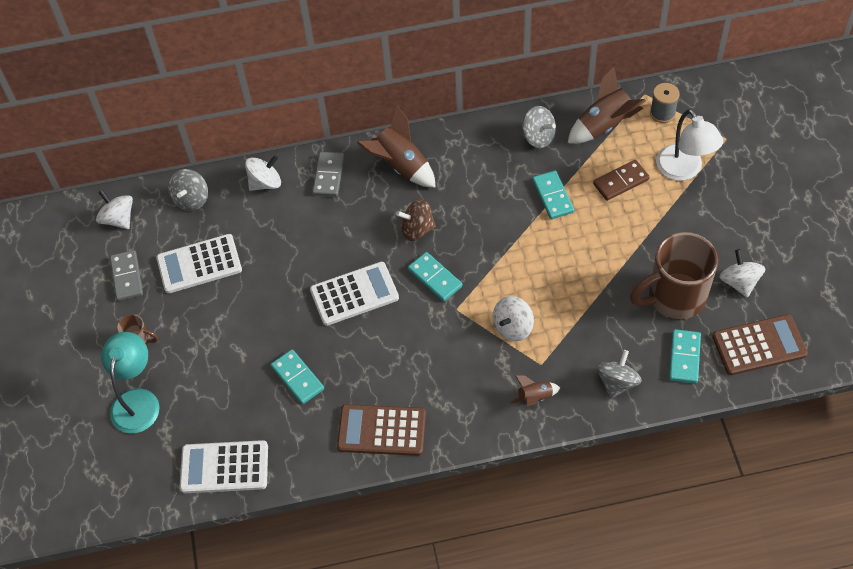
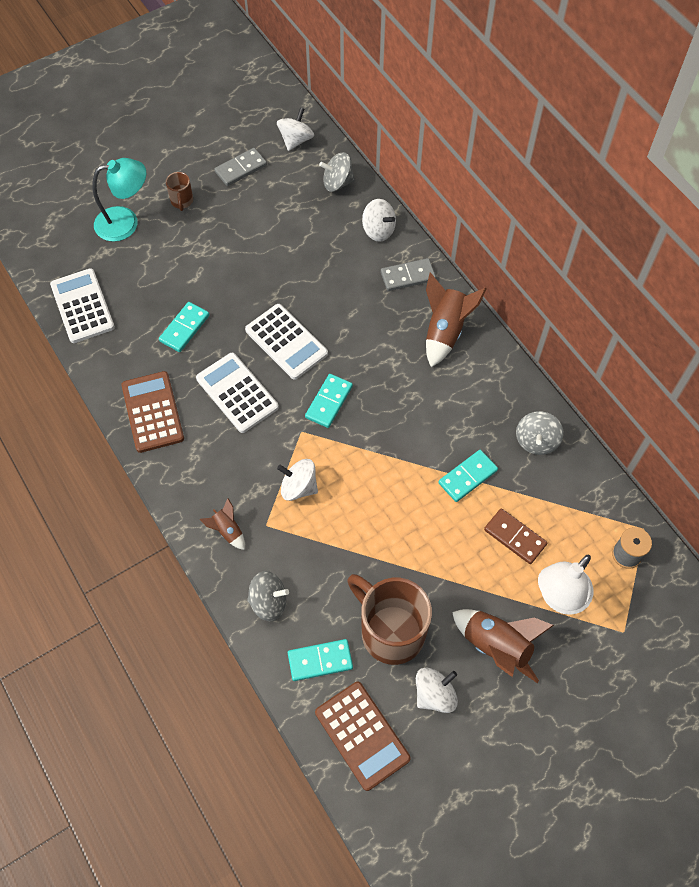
camera: 65 degrees right, 5 degrees up
white calculator [156,234,242,294] -> white calculator moved to [196,353,279,433]
brown spinning top [396,199,436,241] -> none
brown rocket [568,67,646,144] -> brown rocket moved to [452,609,554,683]

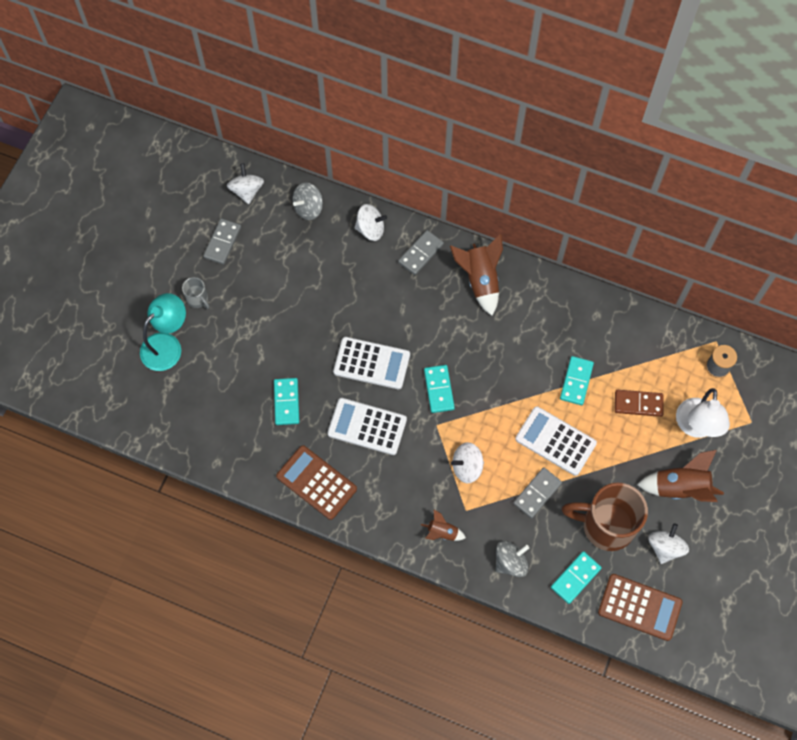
camera: 35 degrees left, 5 degrees up
white calculator [50,268,115,343] -> white calculator moved to [515,406,597,476]
brown mug [166,172,193,211] -> grey mug [182,277,210,309]
grey spinning top [516,411,564,455] -> none
none -> grey domino [513,467,562,518]

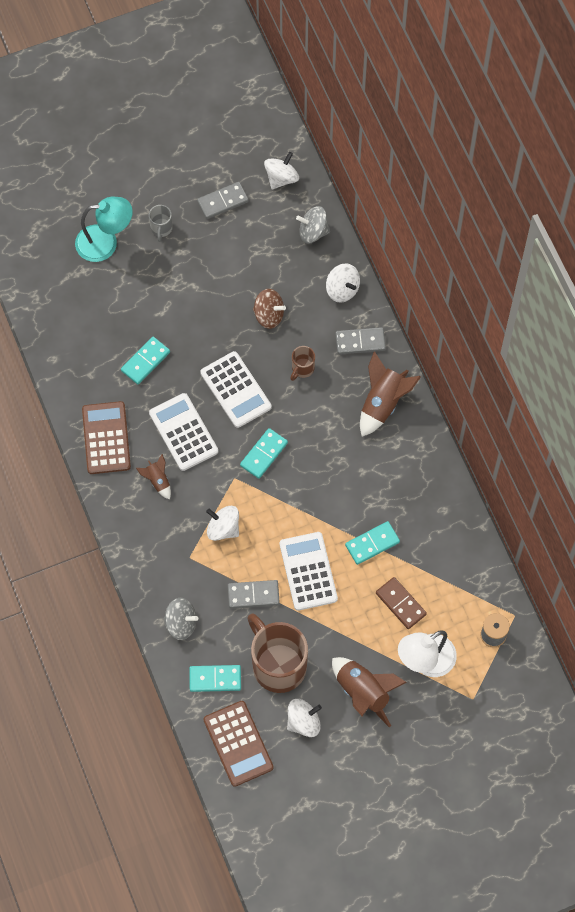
camera: 45 degrees right, 0 degrees up
brown rocket [421,510,466,541] -> brown rocket moved to [136,454,171,500]
none -> brown spinning top [253,289,286,329]
none -> brown mug [290,346,315,381]

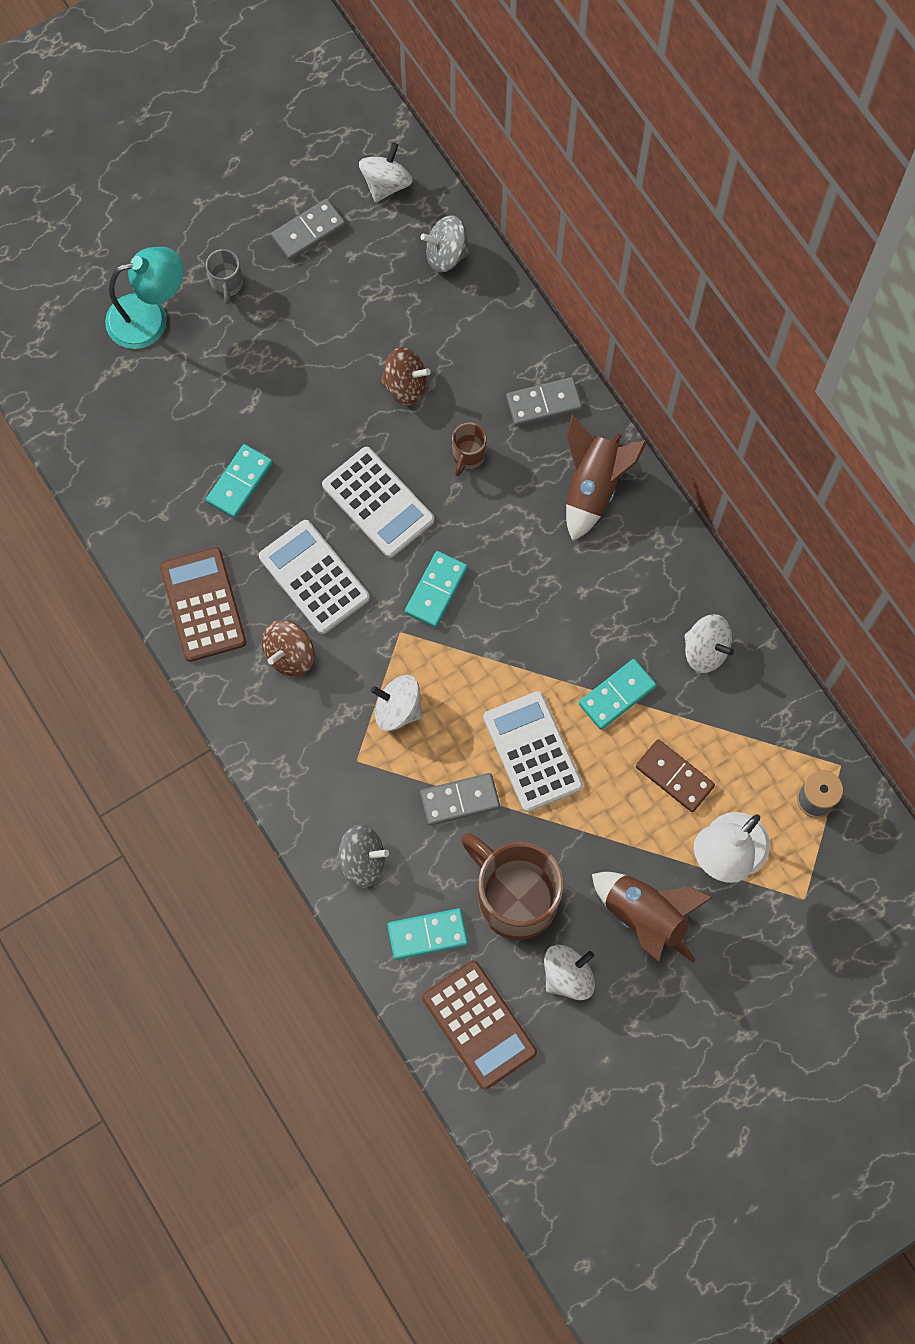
camera: 10 degrees left, 5 degrees up
brown rocket [136,454,171,500] -> brown spinning top [262,620,314,677]
white spinning top [326,263,360,303] -> white spinning top moved to [684,614,734,673]

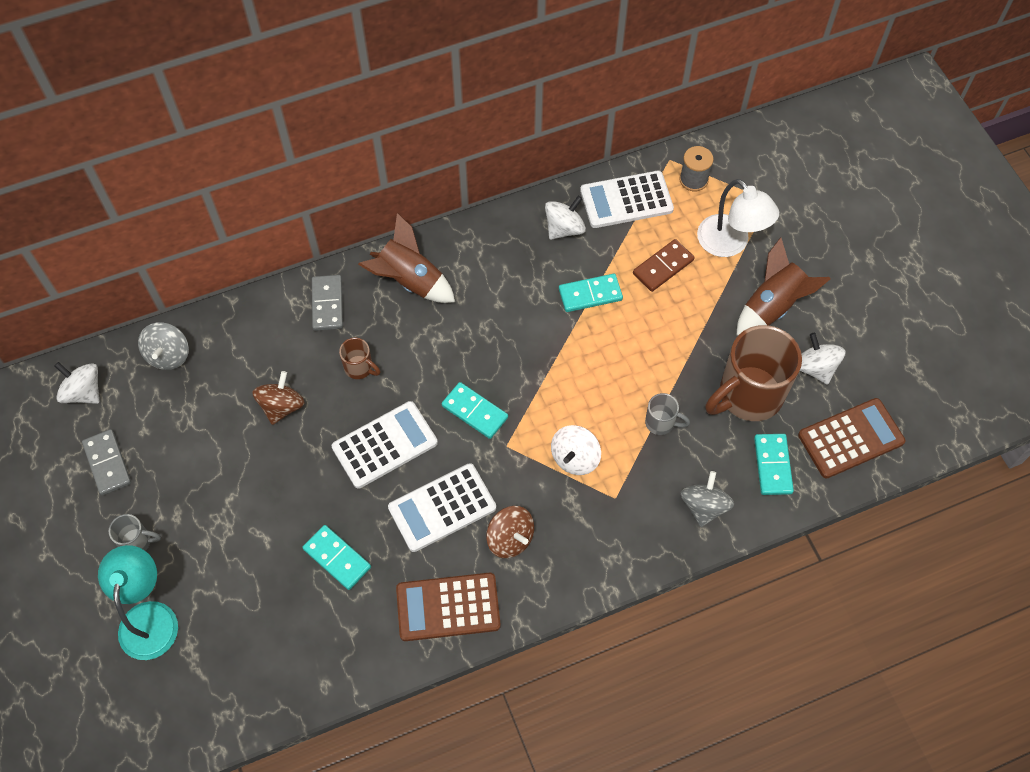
camera: 80 degrees left, 10 degrees down
grey domino [420,773,500,826] -> grey mug [645,393,690,435]
white calculator [483,691,583,812] -> white calculator moved to [580,171,674,228]
turquoise domino [579,659,656,730] -> turquoise domino turned 75 degrees counterclockwise [559,274,623,312]

